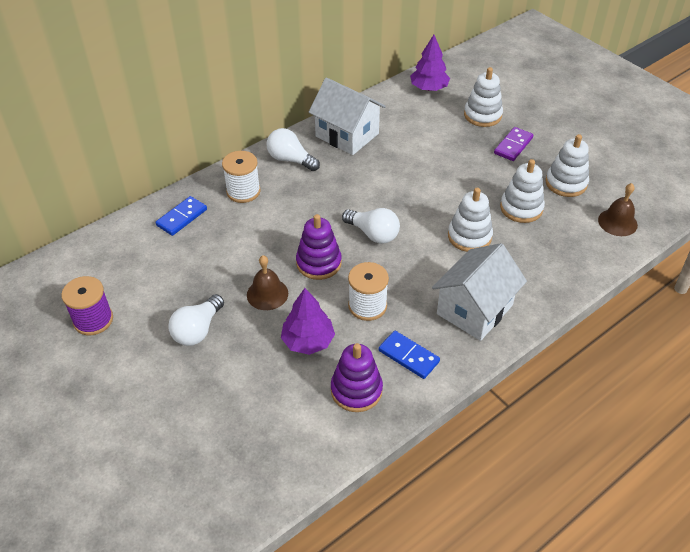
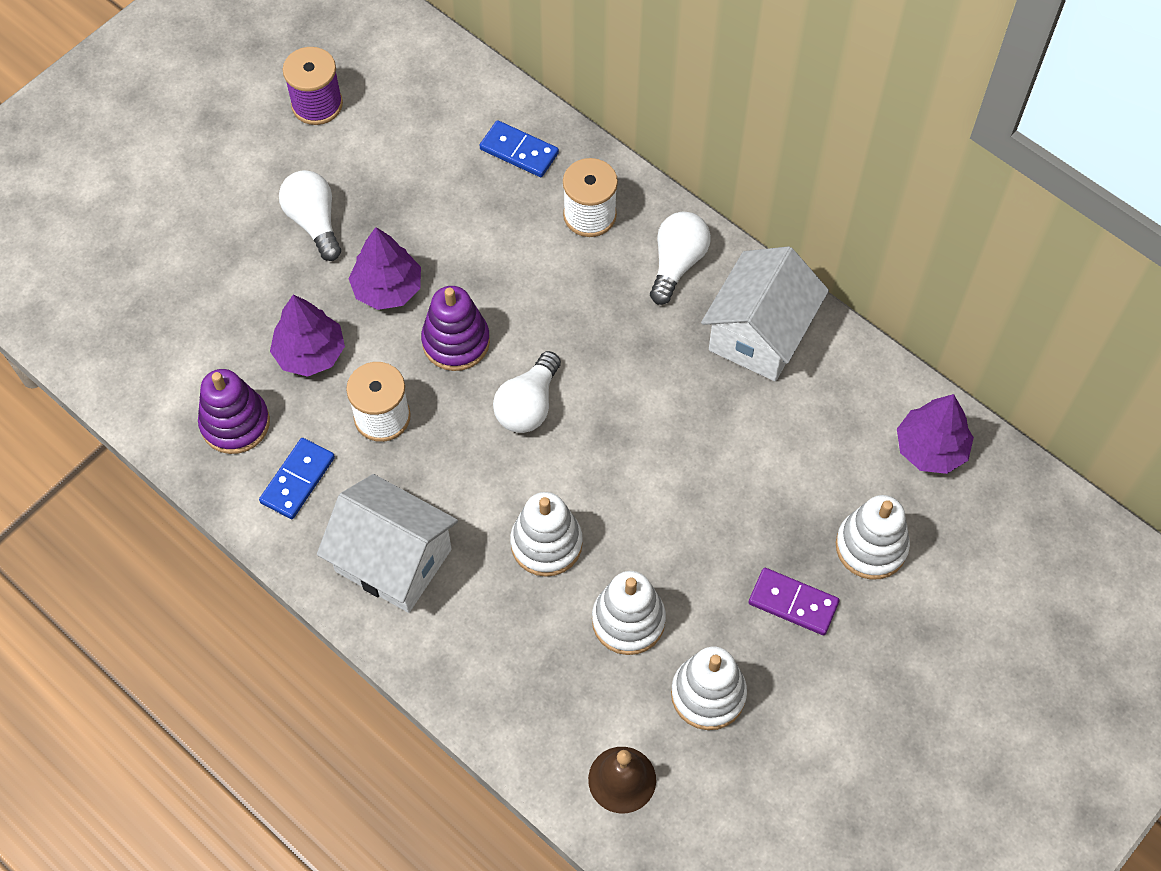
camera: 80 degrees right, 15 degrees up
white light bulb [168,294,224,346] -> white light bulb turned 45 degrees clockwise [279,170,341,261]
brown bell [247,255,288,310] -> purple tree [348,227,421,310]

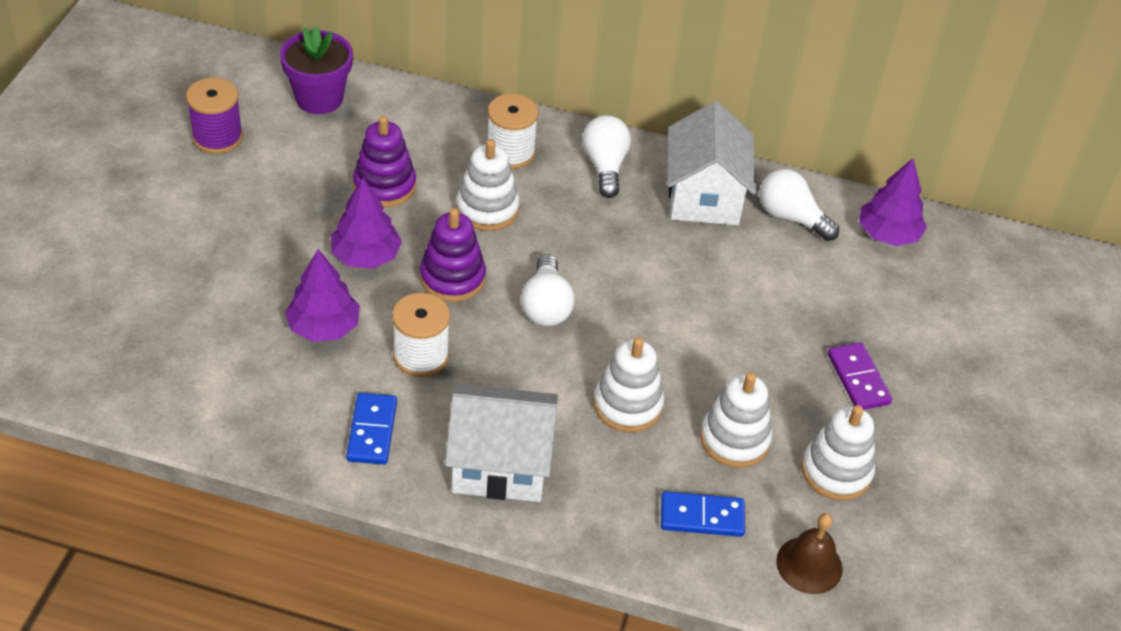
camera: 30 degrees left, 15 degrees down
purple stacking toy [198,369,270,454] -> purple stacking toy moved to [353,116,416,207]
white light bulb [279,170,341,261] -> white light bulb moved to [759,169,839,241]
blue domino [480,120,559,177] -> blue domino moved to [661,491,745,537]
purple domino [749,568,840,635] -> purple domino turned 75 degrees clockwise [828,342,892,410]
white stacking toy [836,495,910,580] -> white stacking toy moved to [456,139,520,231]
none -> purple flower pot [280,26,353,114]

